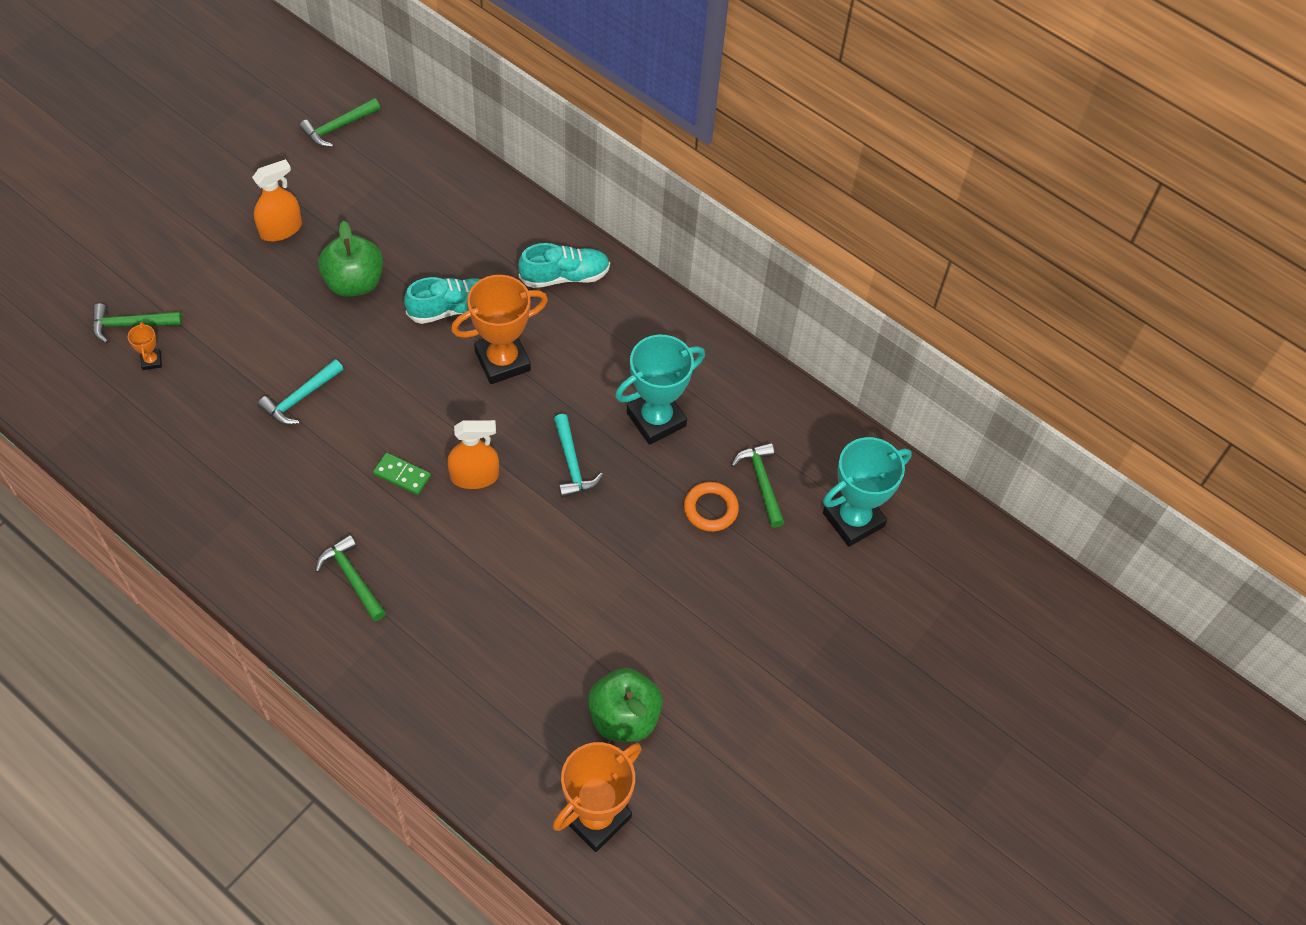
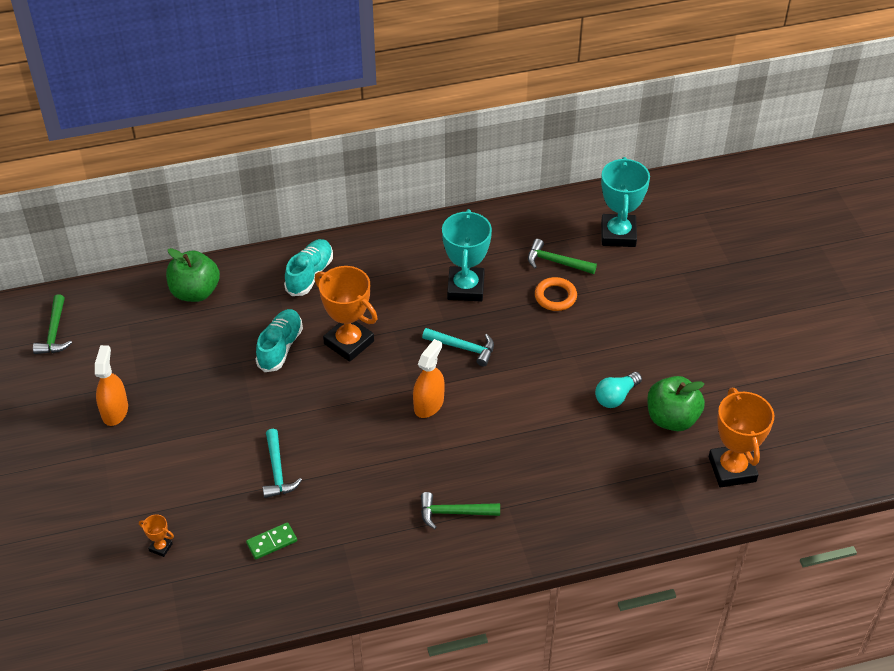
camera: 50 degrees left, 10 degrees down
green hammer [92,304,182,344] -> none
green apple [318,221,383,297] -> green apple moved to [166,248,220,302]
green domino [373,453,431,495] -> green domino moved to [246,522,297,559]
orange trophy [451,275,548,384] -> orange trophy turned 60 degrees counterclockwise [315,266,377,362]
none -> turquoise light bulb [595,372,642,408]

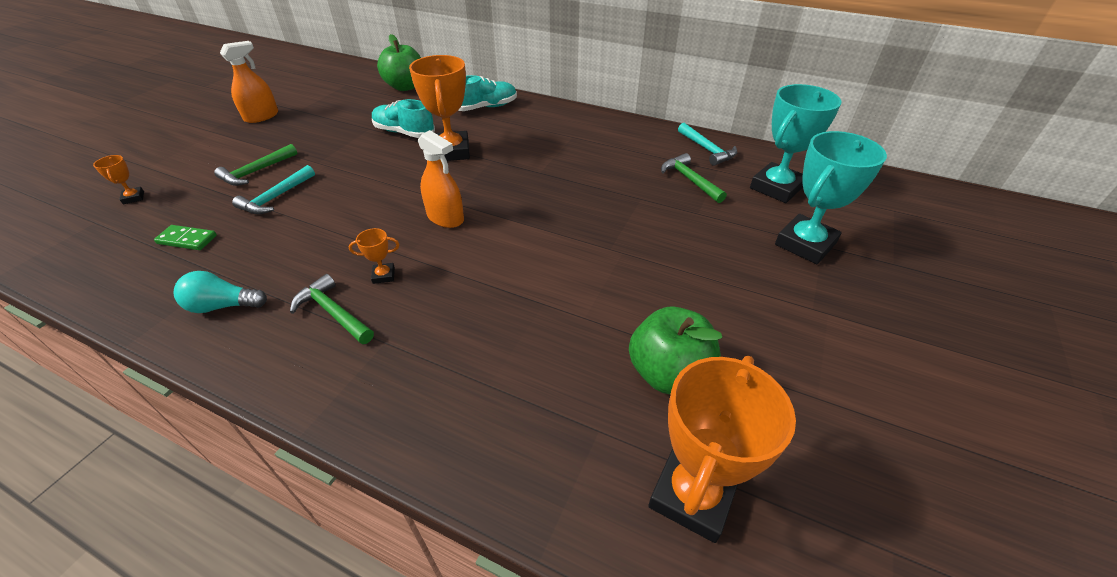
camera: 40 degrees right, 5 degrees down
green hammer [33,294,72,354] -> green hammer moved to [214,144,298,186]
turquoise shoe [256,309,303,372] -> turquoise shoe turned 120 degrees counterclockwise [372,99,435,138]
orange spray bottle [413,339,445,418] -> orange spray bottle turned 60 degrees clockwise [418,130,464,228]
turquoise hammer [422,328,494,367] -> turquoise hammer moved to [678,123,737,166]
turquoise trophy [442,209,492,301] -> turquoise trophy moved to [775,131,887,264]
orange ring [535,277,577,311] -> none
turquoise light bulb [595,372,642,408] -> turquoise light bulb moved to [174,271,267,313]
none -> orange trophy [349,228,399,284]

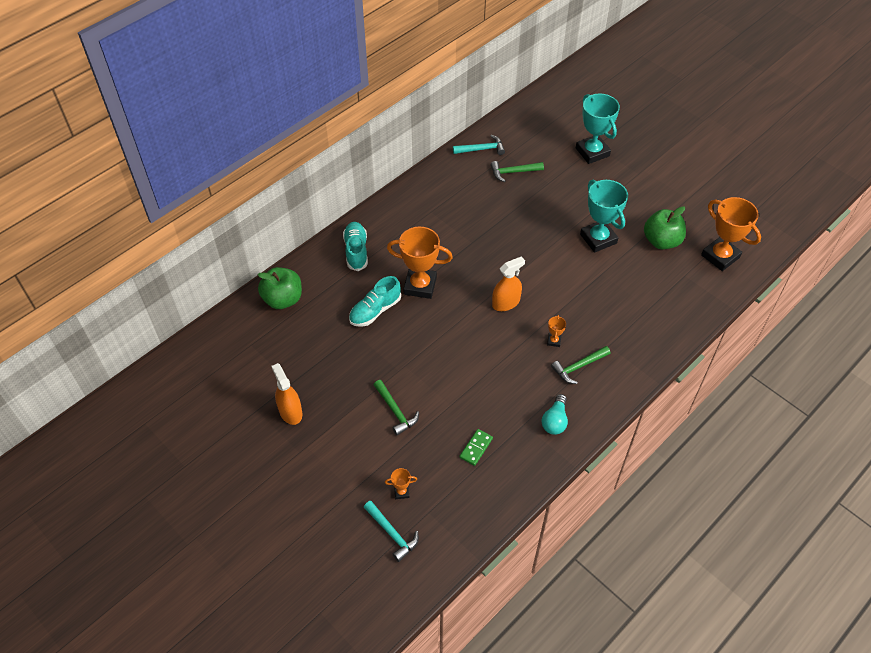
camera: 70 degrees left, 10 degrees up
turquoise hammer [232,165,315,214] -> turquoise hammer moved to [363,501,419,562]
turquoise trophy [750,84,841,203] -> turquoise trophy moved to [580,180,628,253]

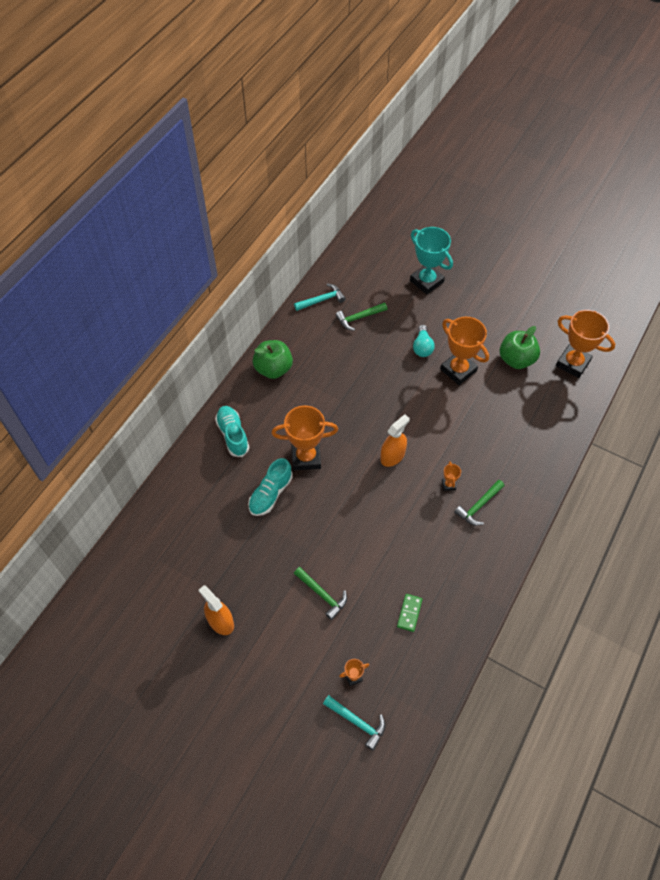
camera: 15 degrees left, 5 degrees up
green apple [258,267,302,309] -> green apple moved to [253,340,293,379]
turquoise light bulb [541,394,568,435] -> turquoise light bulb moved to [413,325,435,357]
turquoise trophy [580,180,628,253] -> orange trophy [440,317,489,385]

